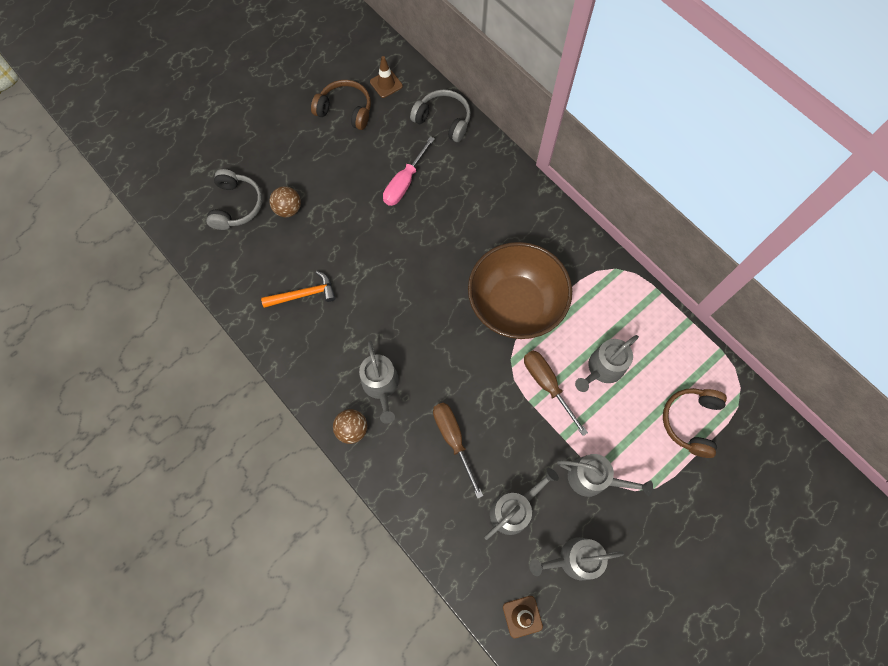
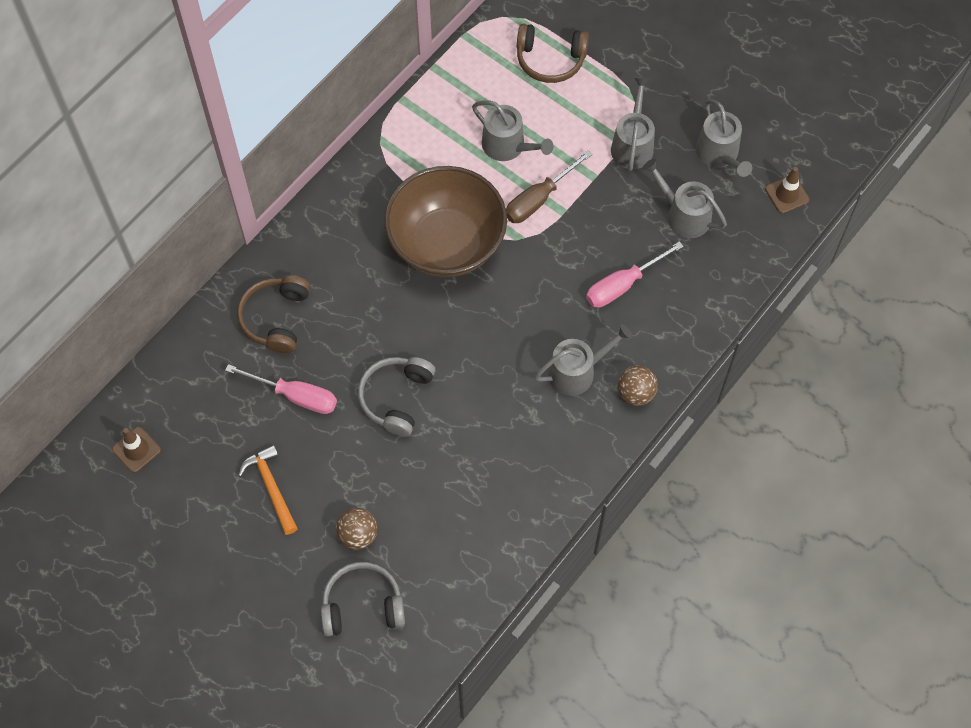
camera: 100 degrees left, 5 degrees down
orange hammer [261,271,336,308] -> orange hammer moved to [238,445,298,535]
brown headphones [311,80,371,130] -> brown headphones moved to [237,275,310,354]
grey headphones [410,89,471,142] -> grey headphones moved to [358,357,436,437]
brown screwdriver [433,402,483,498] -> pink screwdriver [586,241,684,308]

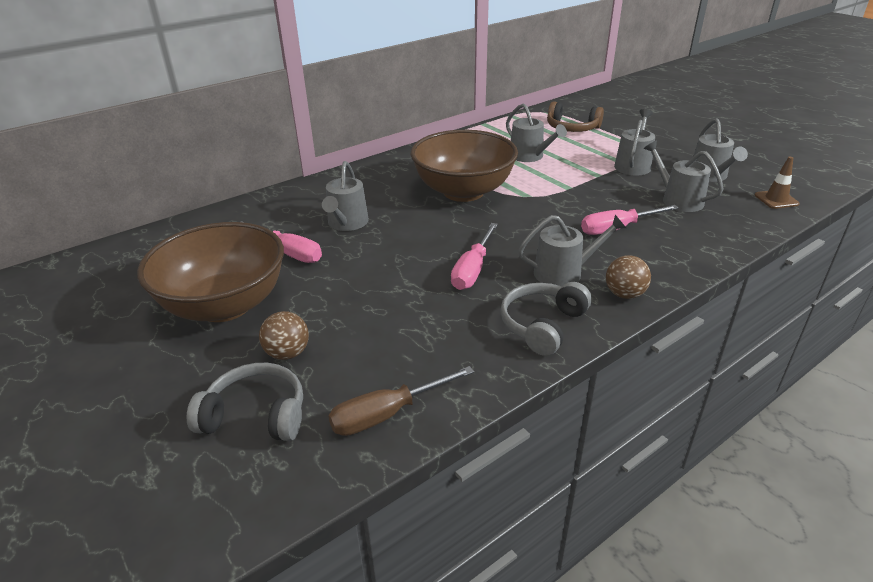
camera: 15 degrees right, 30 degrees down
brown traffic cone [112,427,161,473] -> none
brown headphones [237,275,310,354] -> none
orange hammer [238,445,298,535] -> brown bowl [137,222,284,322]
grey headphones [358,357,436,437] -> grey headphones moved to [500,282,592,356]
brown screwdriver [506,150,592,223] -> brown screwdriver moved to [328,366,474,436]
none -> grey watering can [322,161,369,231]
none -> pink screwdriver [451,223,498,290]

